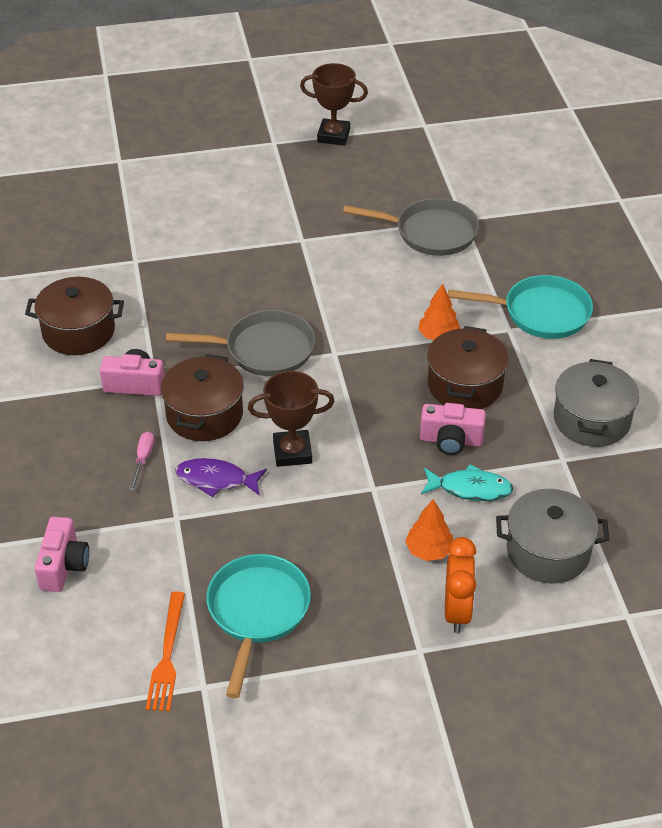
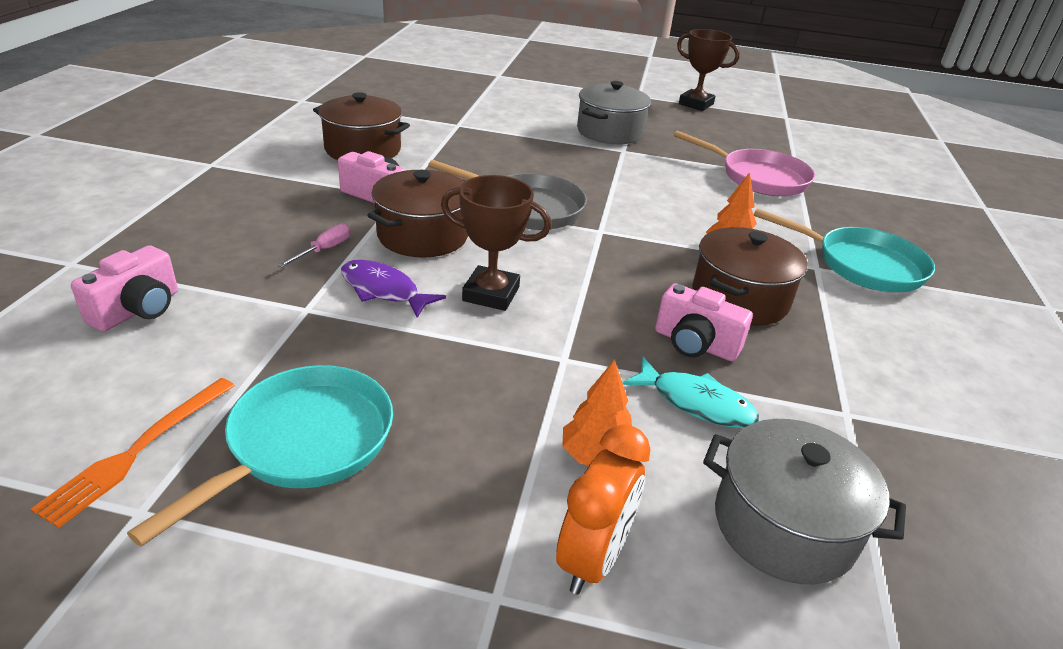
camera: 20 degrees right, 10 degrees down
grey pan [343,198,479,256] -> pink pan [674,131,815,196]
grey pot [554,359,639,447] -> grey pot moved to [577,81,651,144]

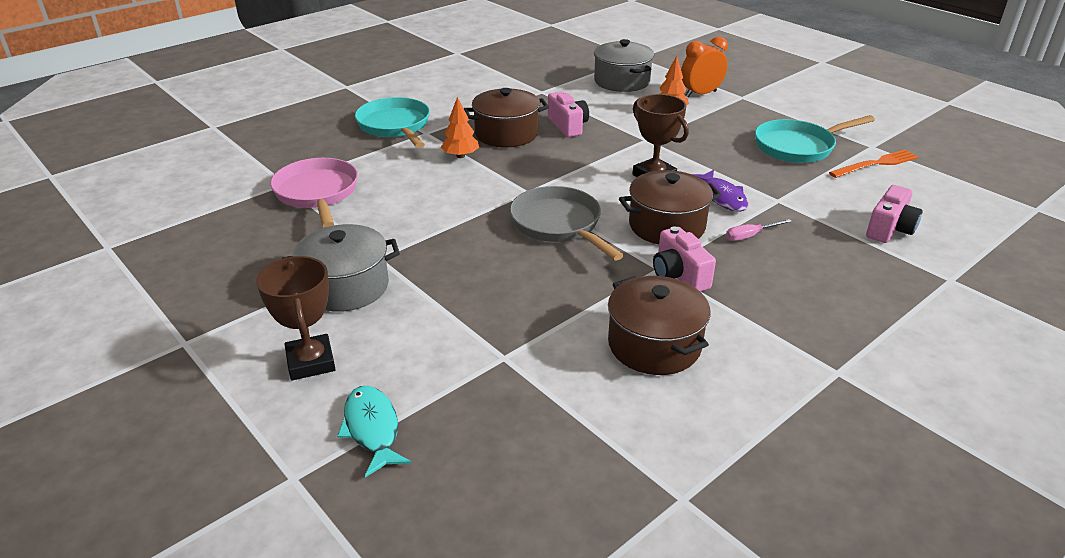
camera: 140 degrees left, 0 degrees up
pink camera [71,245,178,332] -> pink camera turned 150 degrees clockwise [866,185,923,243]
turquoise fish [623,357,759,428] -> turquoise fish moved to [337,386,412,477]
brown trophy [677,29,740,111] -> brown trophy moved to [256,256,335,380]

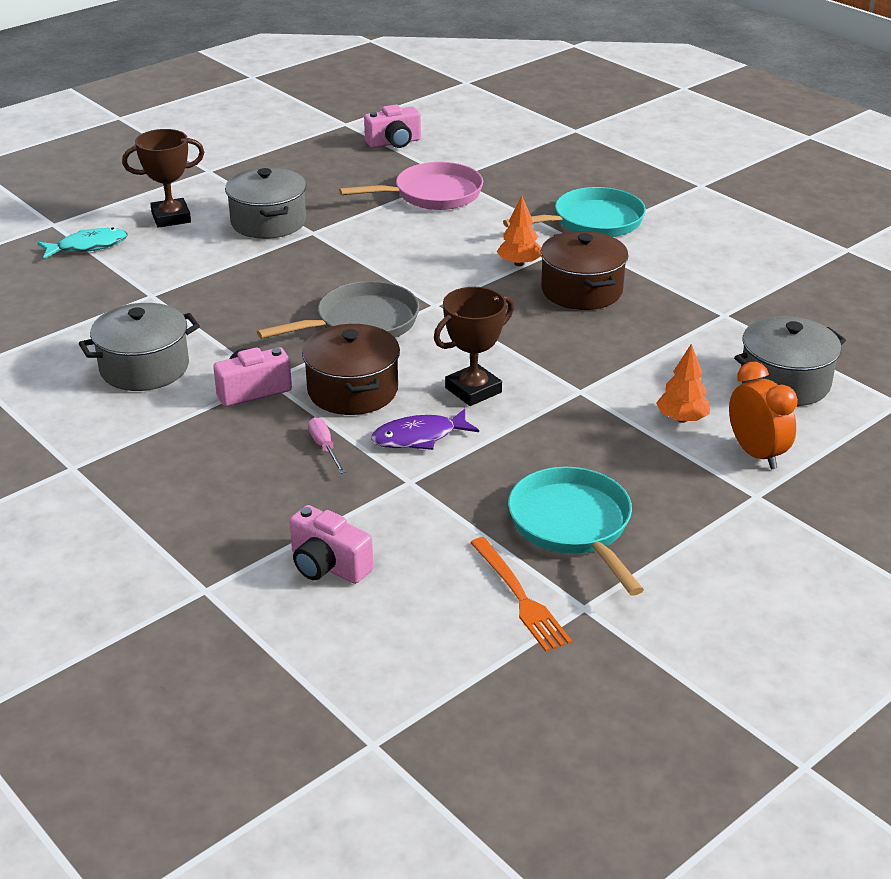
camera: 90 degrees right, 0 degrees up
pink camera [548,92,589,137] -> pink camera moved to [364,104,421,148]
brown pot [608,276,711,375] -> grey pot [78,303,200,391]

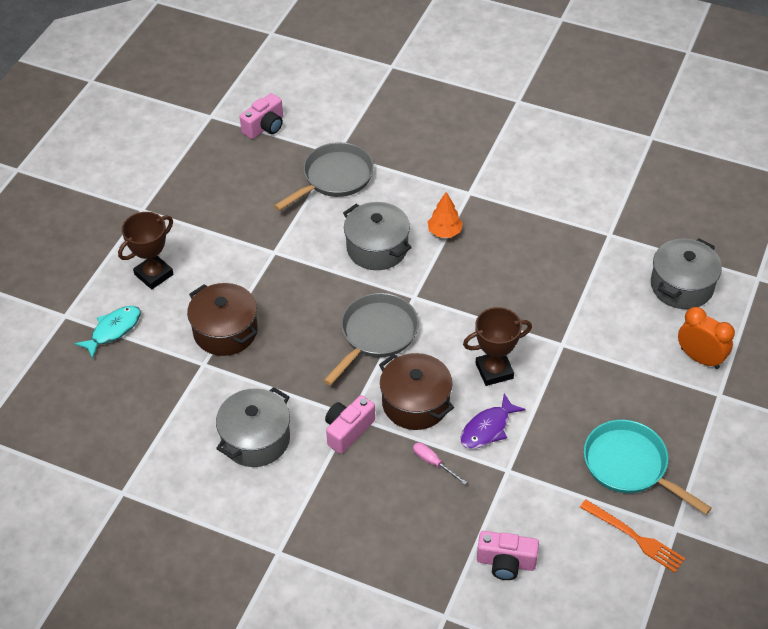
camera: 25 degrees left, 15 degrees up
grey pot [225,168,306,239] -> grey pot moved to [343,202,412,270]
pink pan [339,162,483,210] -> grey pan [274,142,374,211]
brown trophy [434,287,514,406] -> brown trophy turned 45 degrees clockwise [463,307,532,386]
turquoise pan [503,187,646,237] -> none
brown pot [540,231,629,310] -> brown pot moved to [187,283,258,356]
orange tree [656,344,710,423] -> none

